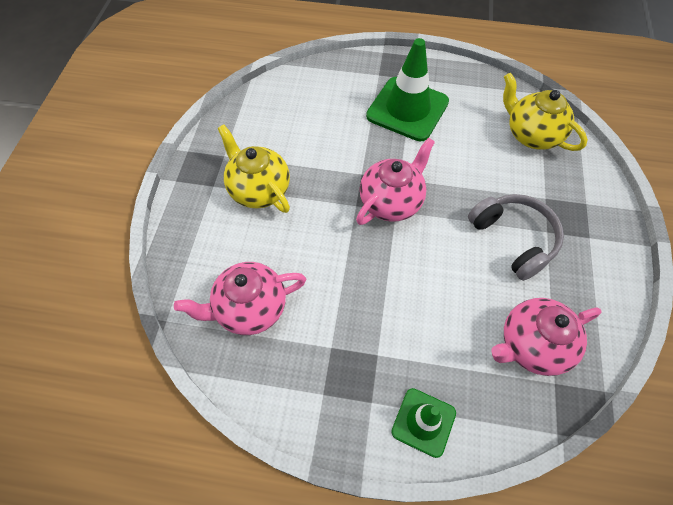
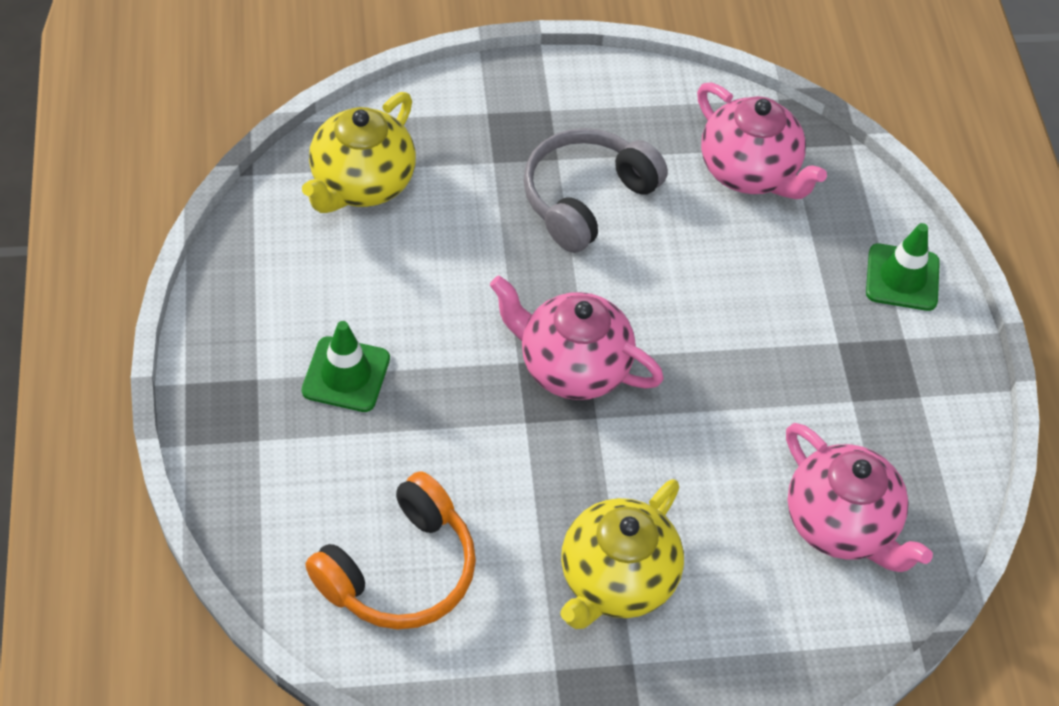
camera: 110 degrees left, 5 degrees down
green traffic cone [366,38,449,141] -> green traffic cone [302,321,390,412], size x0.57
none -> orange headphones [305,471,476,629]

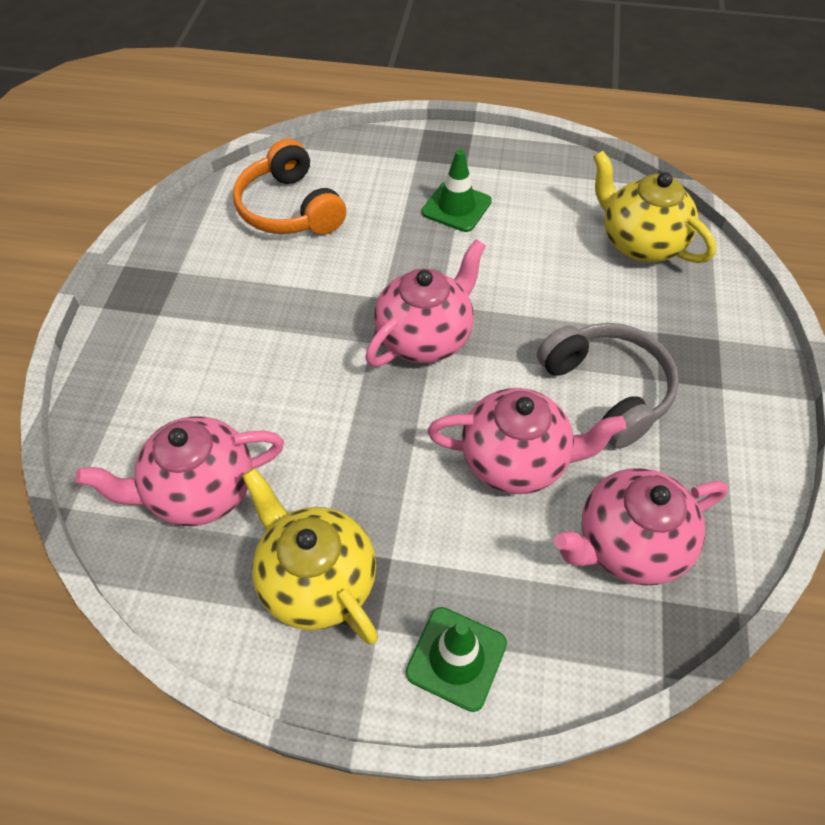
camera: 110 degrees right, 0 degrees up
yellow teapot [560,479,684,629] -> yellow teapot moved to [242,468,378,644]
none -> pink teapot [427,388,626,494]

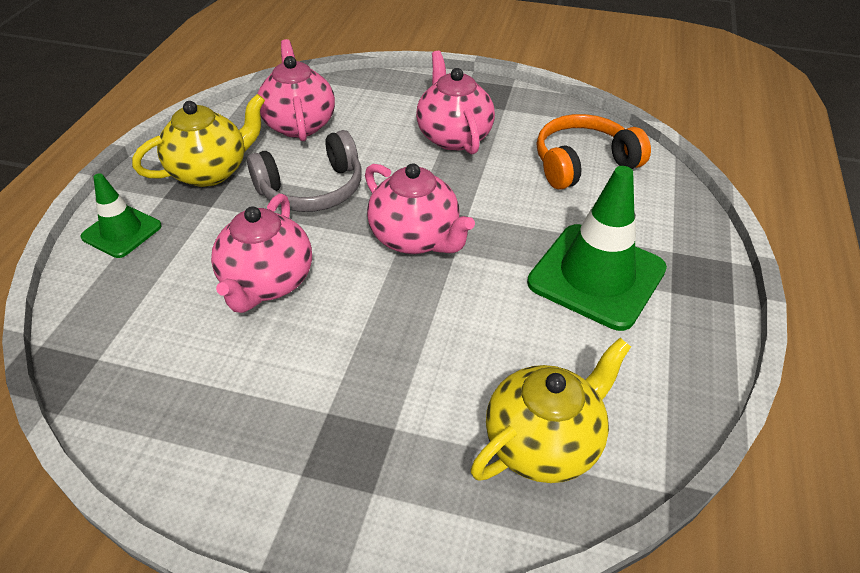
camera: 95 degrees right, 10 degrees down
green traffic cone [422,149,492,232] -> green traffic cone [527,166,667,331], size x1.77
grey headphones [537,323,679,449] -> grey headphones moved to [247,130,362,212]
pink teapot [554,468,728,586] -> pink teapot moved to [416,50,495,154]

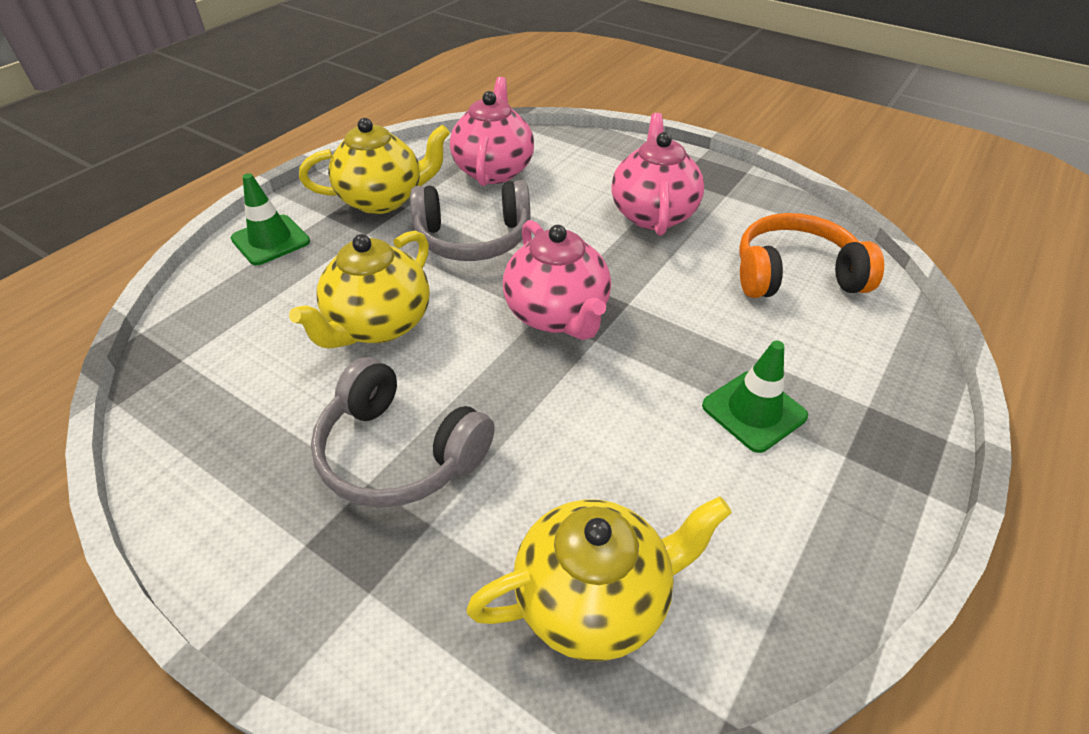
camera: 20 degrees right, 0 degrees up
pink teapot [211,194,312,313] -> yellow teapot [289,231,430,349]
green traffic cone [527,166,667,331] -> green traffic cone [702,341,808,453], size x0.57
none -> grey headphones [311,357,495,508]

